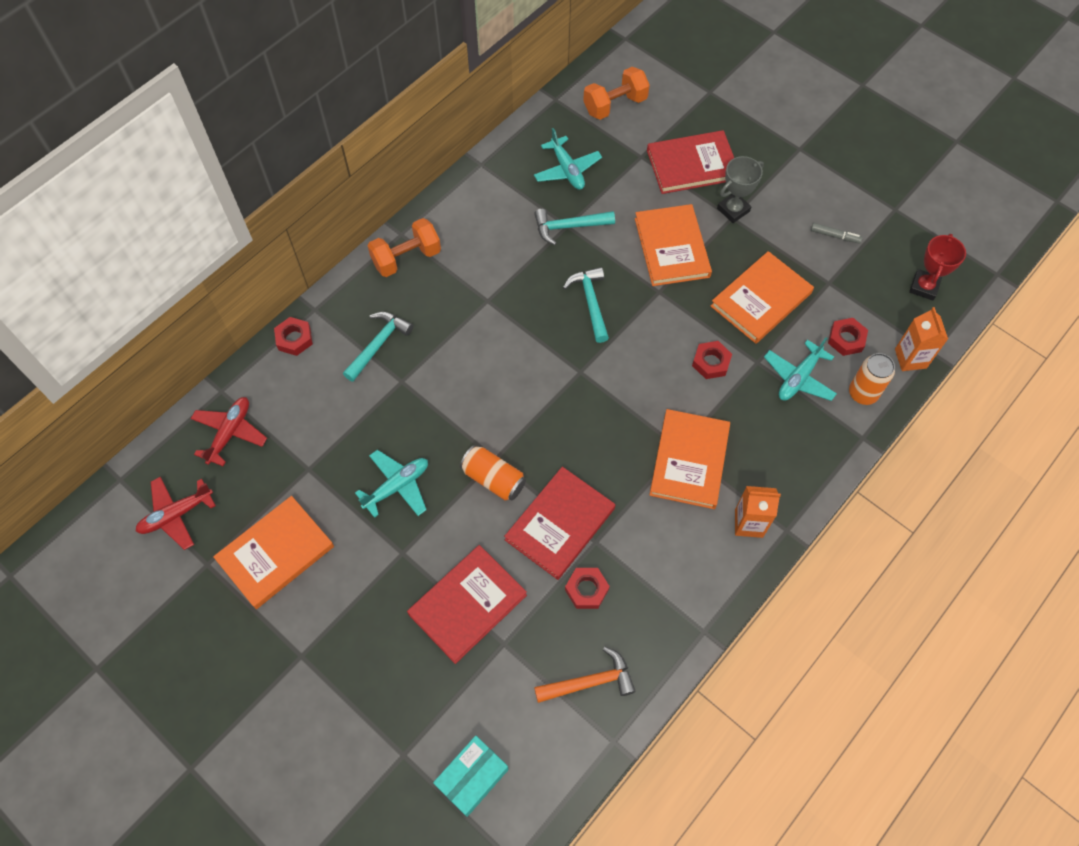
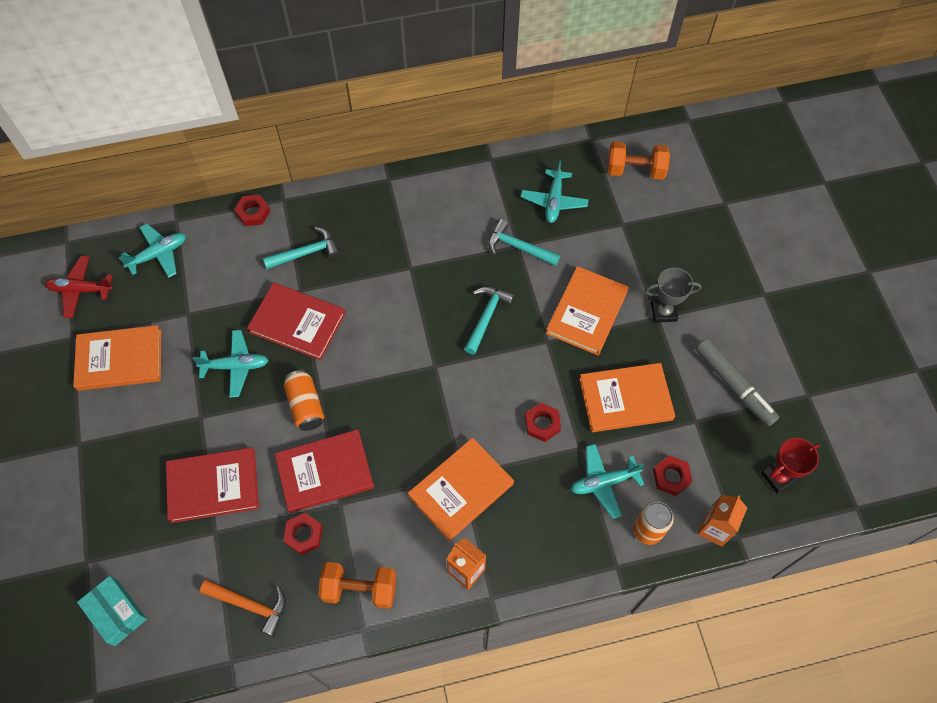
camera: 35 degrees right, 0 degrees up
red plane [190,397,267,466] -> turquoise plane [118,224,186,278]
orange dumbbell [368,218,441,277] -> orange dumbbell moved to [318,562,396,609]
turquoise box [433,736,509,817] -> turquoise box turned 60 degrees clockwise [77,576,147,646]
red book [647,130,734,194] -> red book moved to [247,282,346,360]
grey marker [811,223,863,244] -> grey marker [695,338,779,426], size x2.08

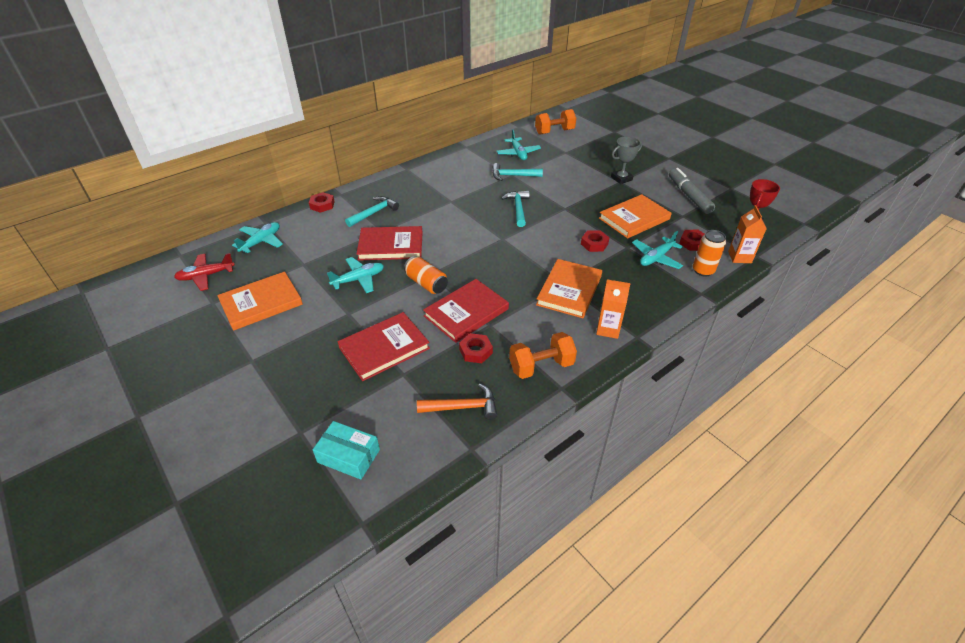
camera: 25 degrees left, 20 degrees down
orange book [546,266,629,355] -> none
grey marker [695,338,779,426] -> grey marker turned 135 degrees counterclockwise [669,168,715,214]

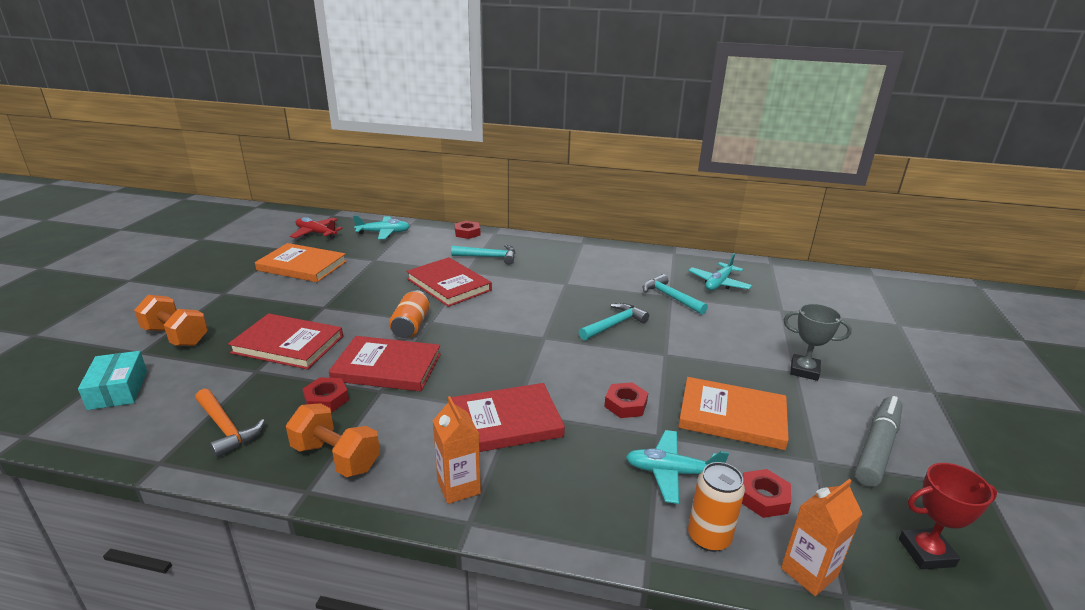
camera: 50 degrees right, 15 degrees down
turquoise plane [327,257,384,293] -> none
orange dumbbell [535,109,576,135] -> orange dumbbell moved to [134,295,208,346]
orange book [536,259,602,318] -> red book [447,383,565,452]

